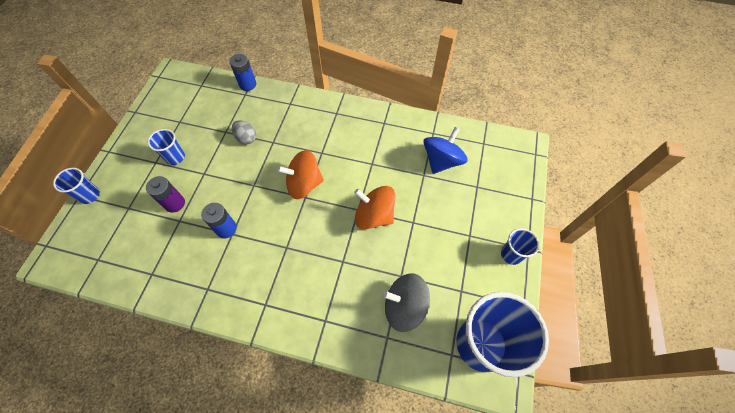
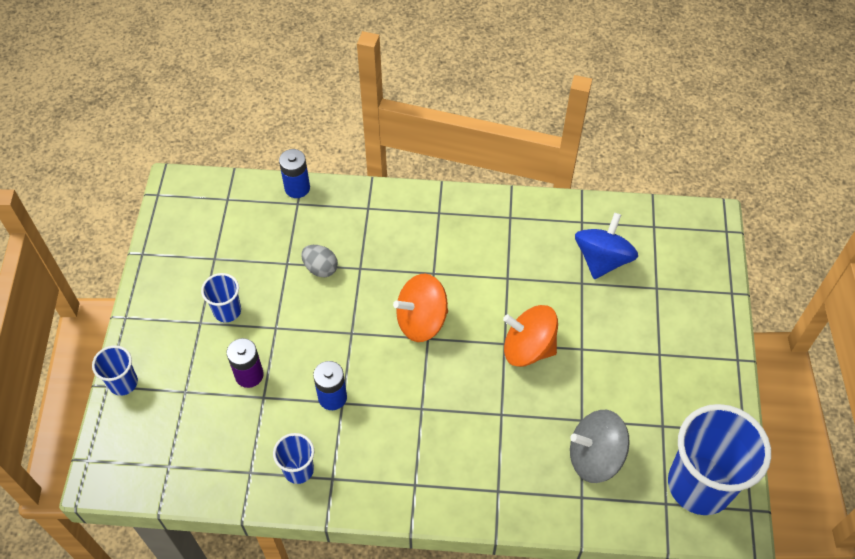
camera: 10 degrees left, 5 degrees down
blue cup [501,228,540,265] -> blue cup moved to [273,433,314,484]

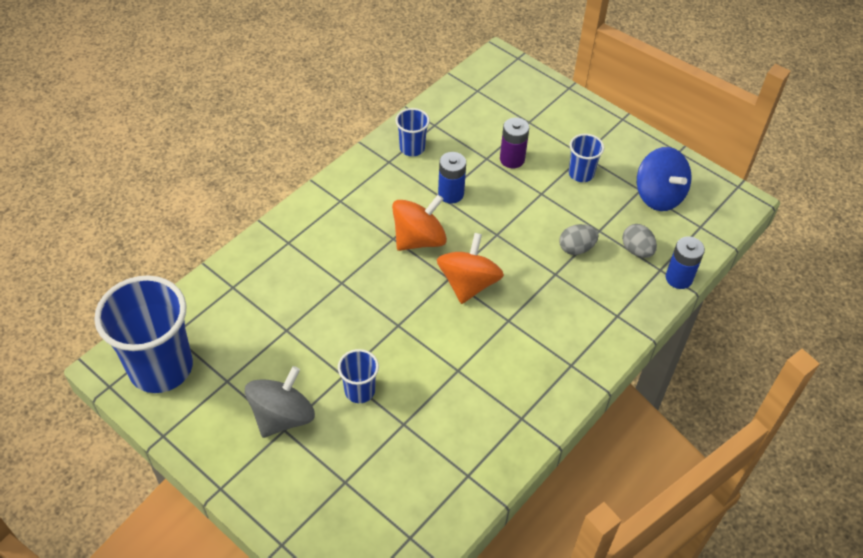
camera: 125 degrees right, 5 degrees down
blue cup [92,345,138,396] -> blue cup moved to [338,349,379,403]
orange spinning top [503,305,558,367] -> orange spinning top moved to [392,195,447,251]
grey spinning top [570,410,630,483] -> grey spinning top moved to [245,366,315,438]
blue spinning top [575,213,638,279] -> blue spinning top moved to [637,147,692,211]
none -> grey egg [622,224,657,258]

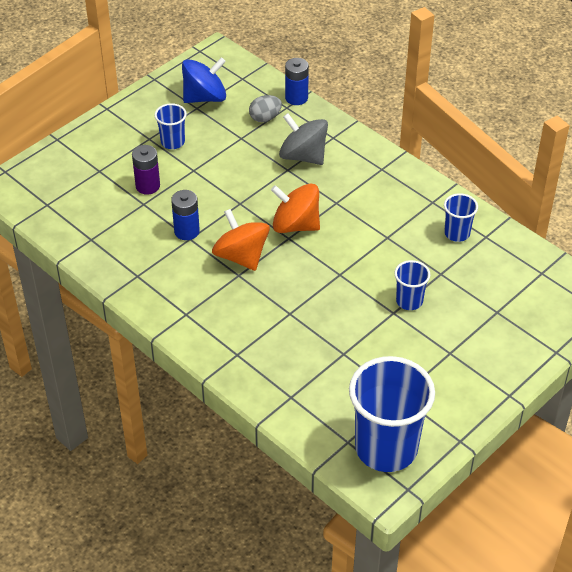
camera: 85 degrees left, 5 degrees down
grey spinning top [245,366,315,438] -> grey spinning top moved to [279,113,328,165]
blue cup [396,108,430,156] -> blue cup moved to [444,193,478,242]
grey egg [559,224,599,255] -> none

